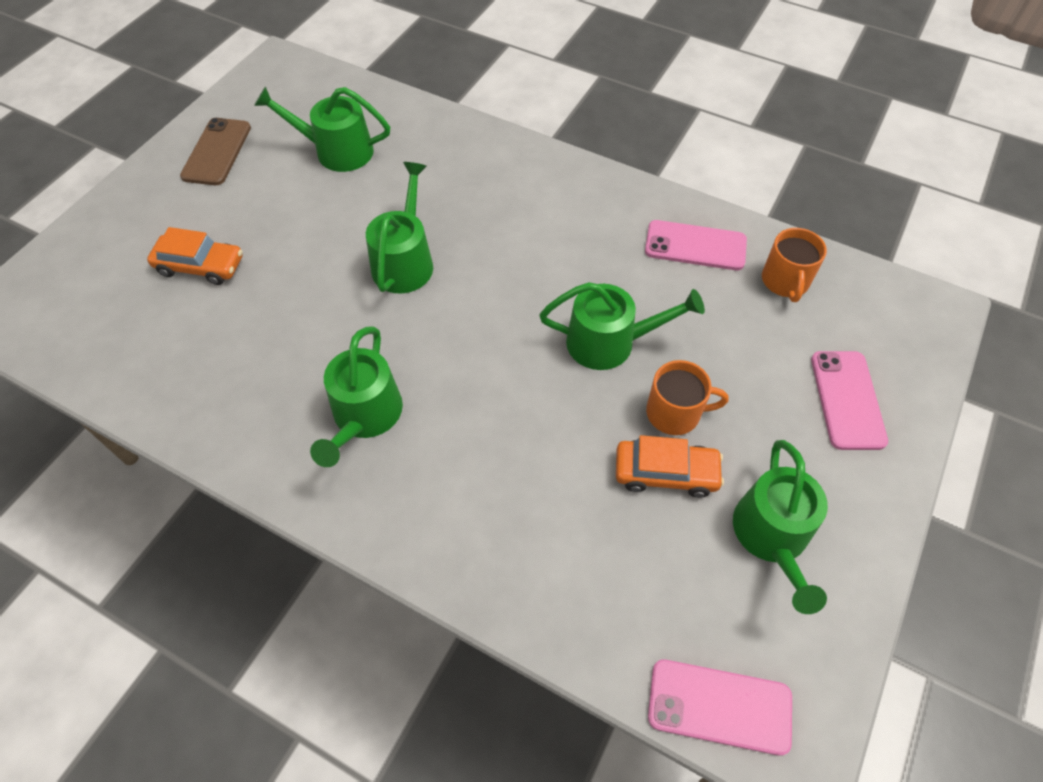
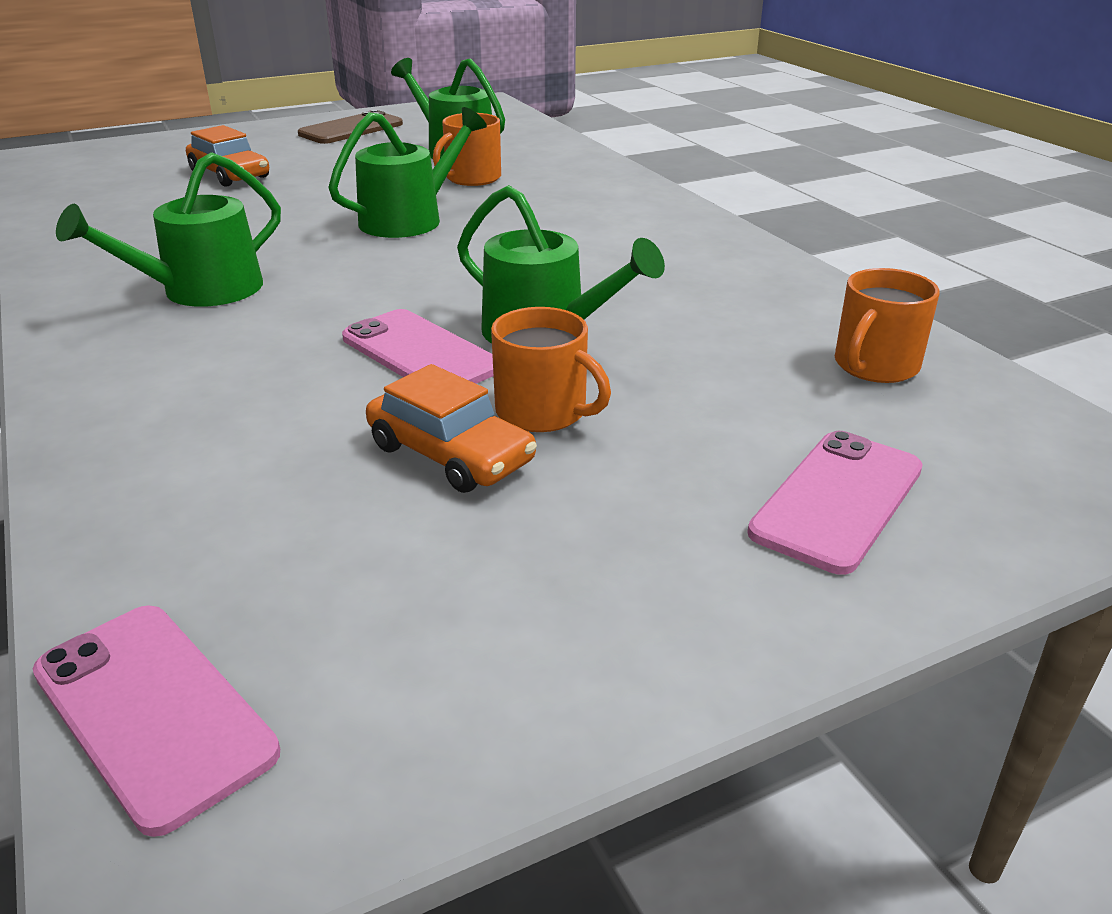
camera: 35 degrees right, 25 degrees down
pink phone [645,220,747,270] -> pink phone moved to [342,309,493,384]
green watering can [733,440,828,614] -> none
none -> orange mug [433,113,501,186]

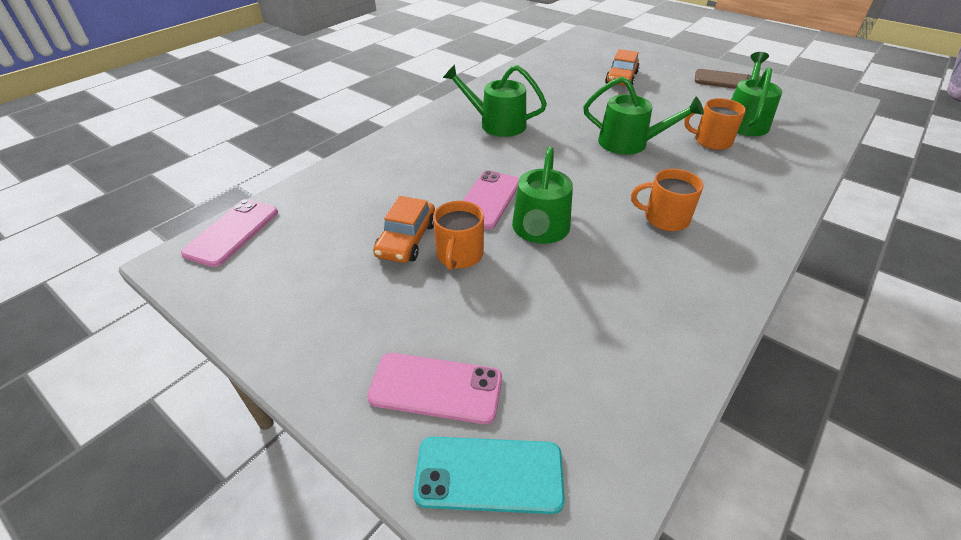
camera: 65 degrees right, 10 degrees up
orange mug [835,268,940,383] -> orange mug moved to [631,169,703,231]
none -> turquoise phone [413,437,565,514]

